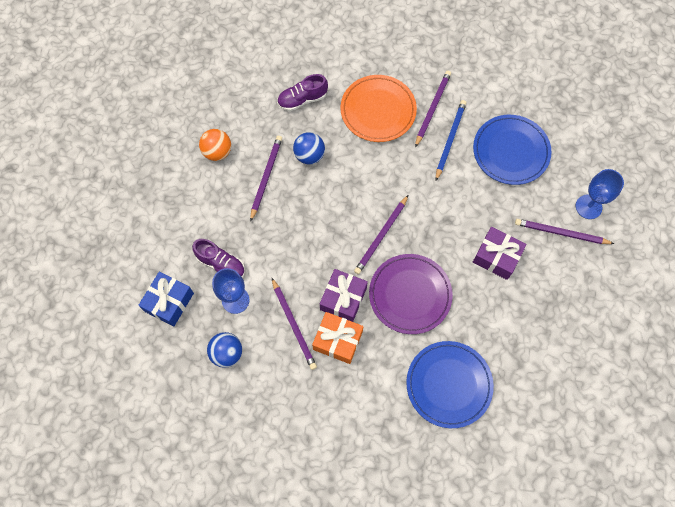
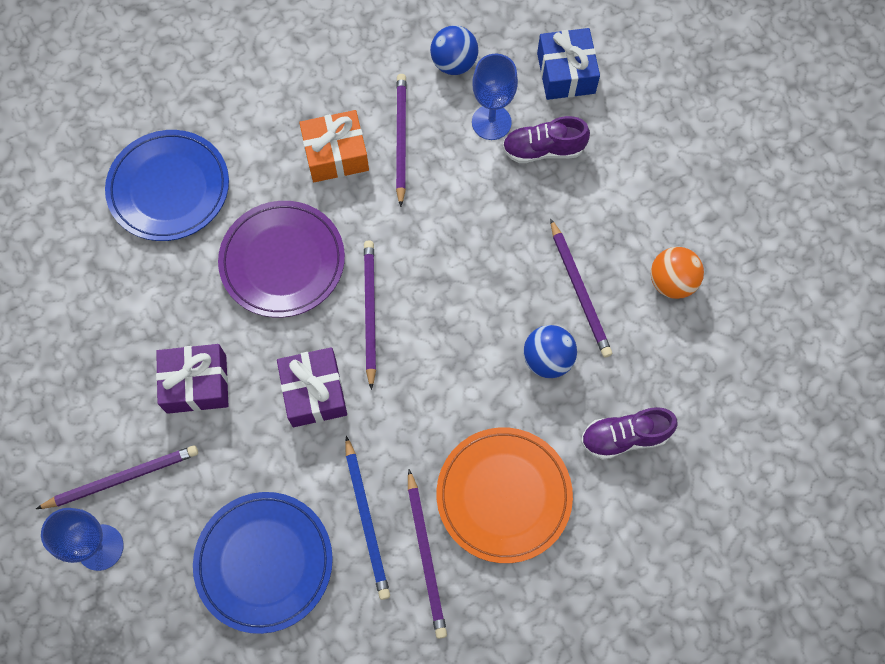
camera: 145 degrees right, 0 degrees up
purple pencil [272,278,317,370] -> purple pencil turned 60 degrees clockwise [396,74,407,207]
purple shoe [277,74,328,111] -> purple shoe turned 135 degrees counterclockwise [581,407,678,460]
purple gift [320,269,368,322] -> purple gift moved to [277,347,347,427]

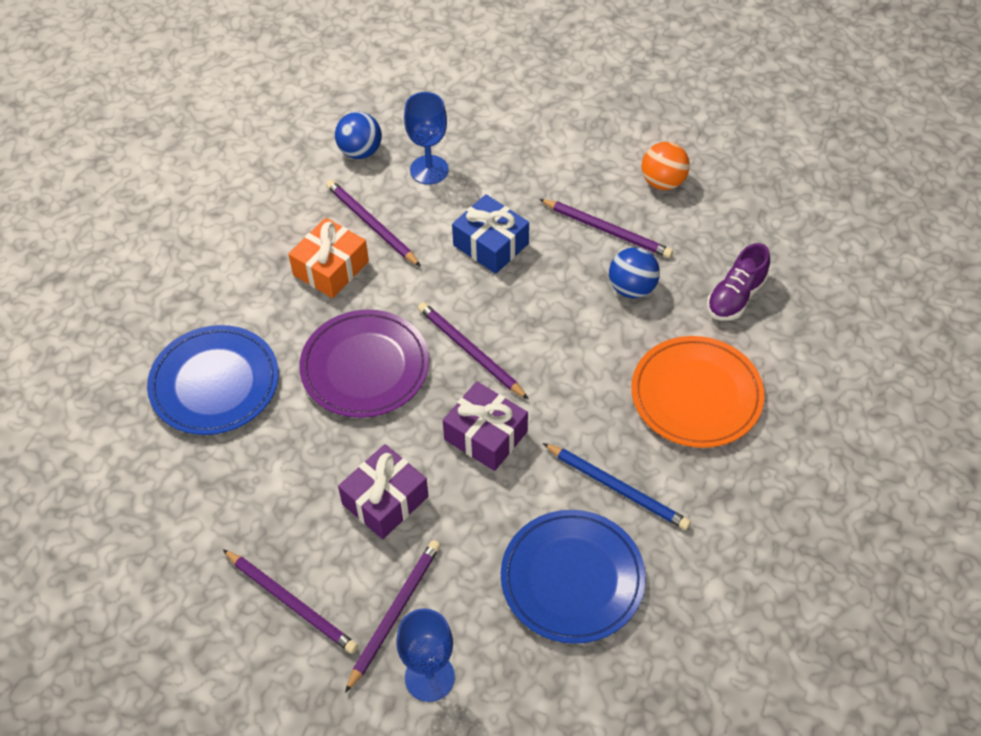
camera: 40 degrees left, 15 degrees down
purple pencil [408,469,447,639] -> purple pencil moved to [222,549,358,654]
purple shoe [502,116,590,163] -> none
blue gift [537,28,600,100] -> blue gift moved to [452,194,529,274]

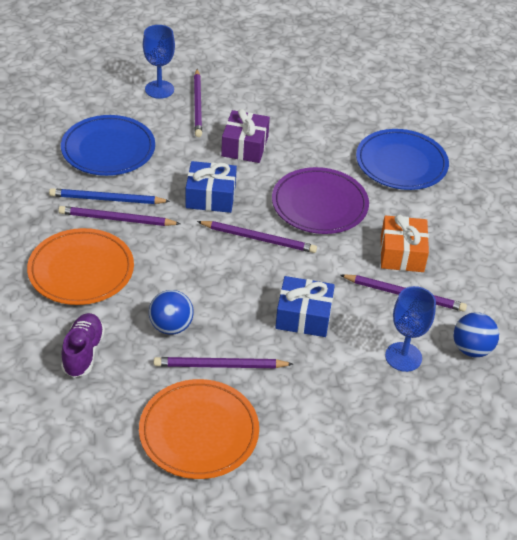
camera: 145 degrees right, 10 degrees down
purple pencil [222,549,358,654] -> purple pencil moved to [58,206,181,226]
purple gift [443,381,528,471] -> blue gift [185,161,237,213]
orange ball [642,142,690,190] -> orange plate [139,379,259,479]

